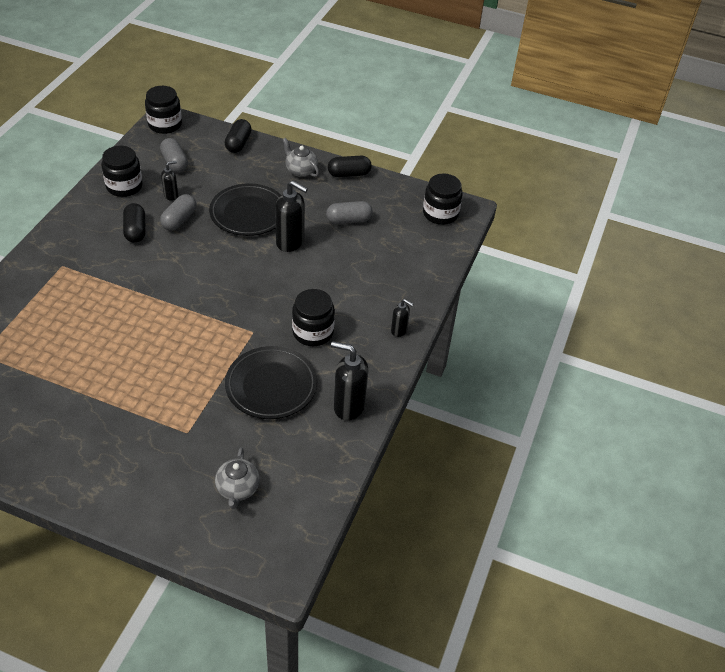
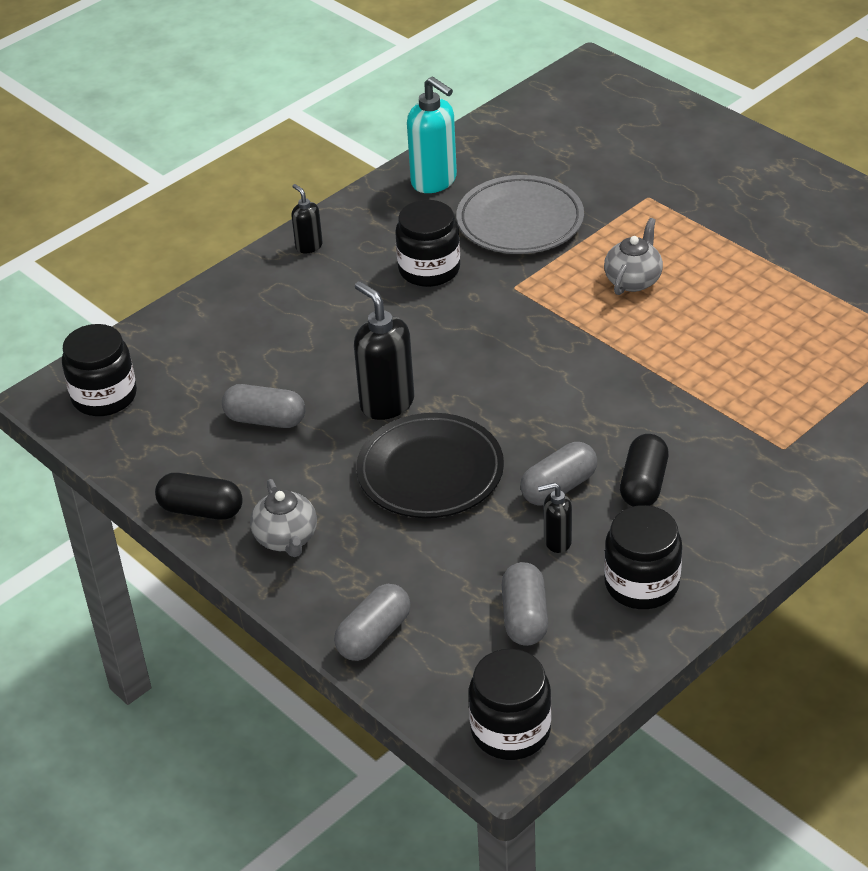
camera: 150 degrees left, 5 degrees down
grey teapot [215,447,260,509] -> grey teapot moved to [604,218,663,295]
black capsule [225,119,252,153] -> grey capsule [334,584,411,661]
black plate [225,346,317,419] -> grey plate [456,175,584,254]
black soap dispenser [331,341,368,421] -> turquoise soap dispenser [407,76,457,193]

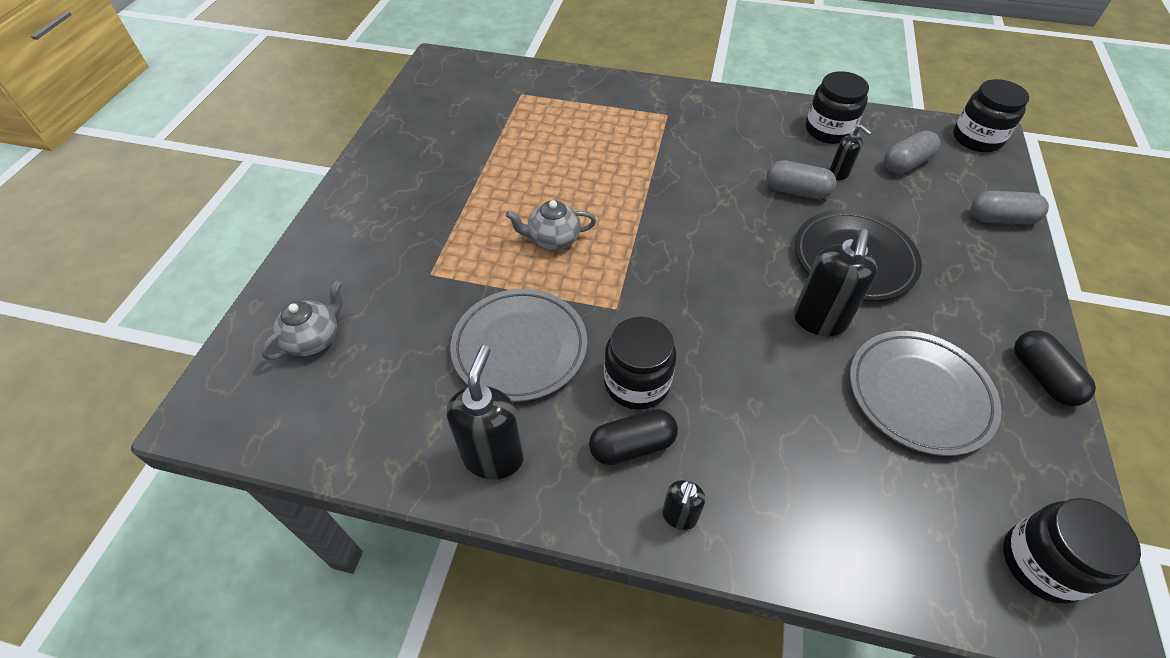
camera: 125 degrees left, 10 degrees up
grey capsule [222,384,306,428] -> grey plate [850,331,1002,456]
grey teapot [250,479,317,557] -> grey teapot moved to [261,281,342,360]
turquoise soap dispenser [407,76,457,193] -> black soap dispenser [447,345,524,480]
black capsule [620,434,669,507] -> black capsule moved to [589,409,678,465]

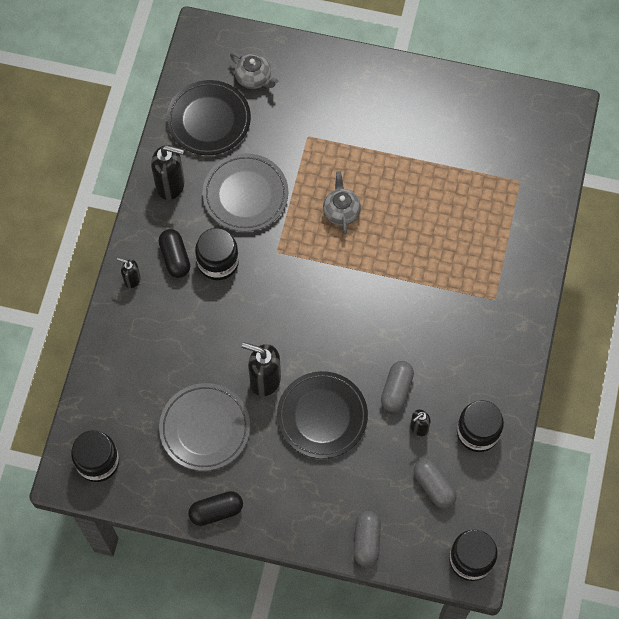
camera: 90 degrees right, 15 degrees up
none -> black plate [166,80,251,155]

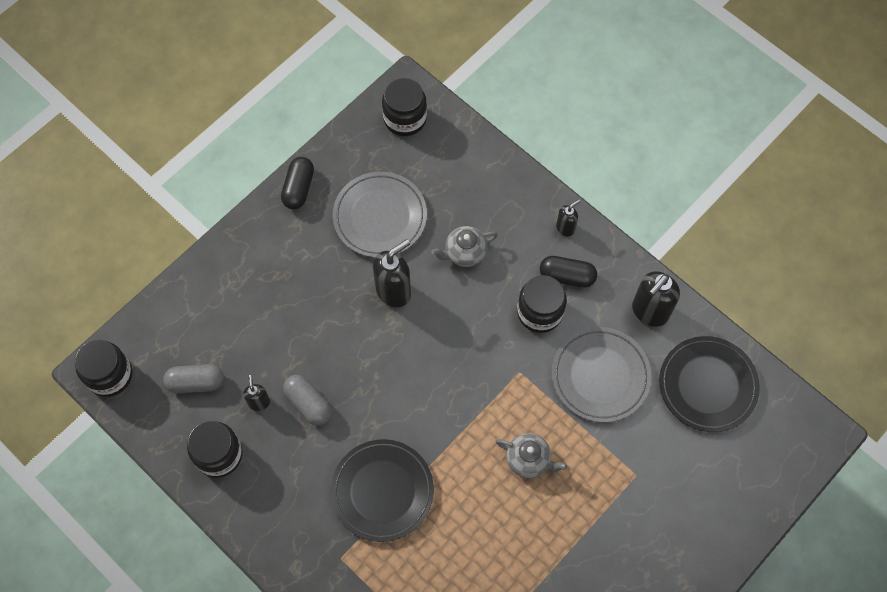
camera: 120 degrees right, 0 degrees up
grey teapot [230,53,278,89] -> grey teapot moved to [431,226,498,267]
black plate [277,371,368,459] -> black plate moved to [331,439,434,542]
grey capsule [354,511,381,567] -> none

